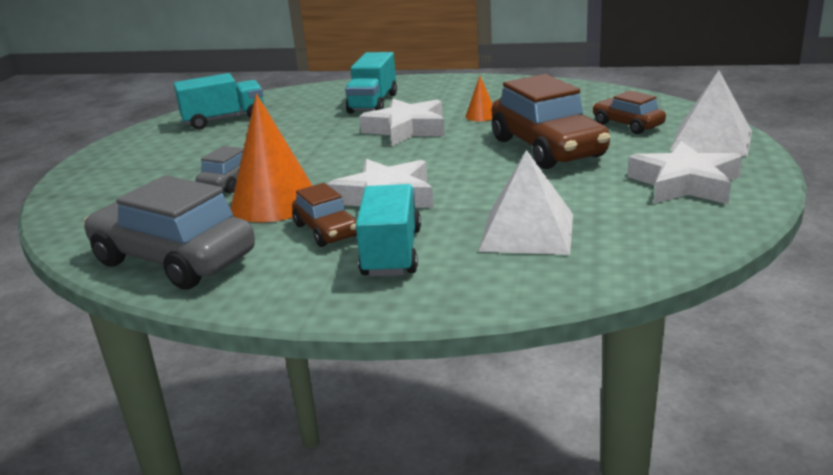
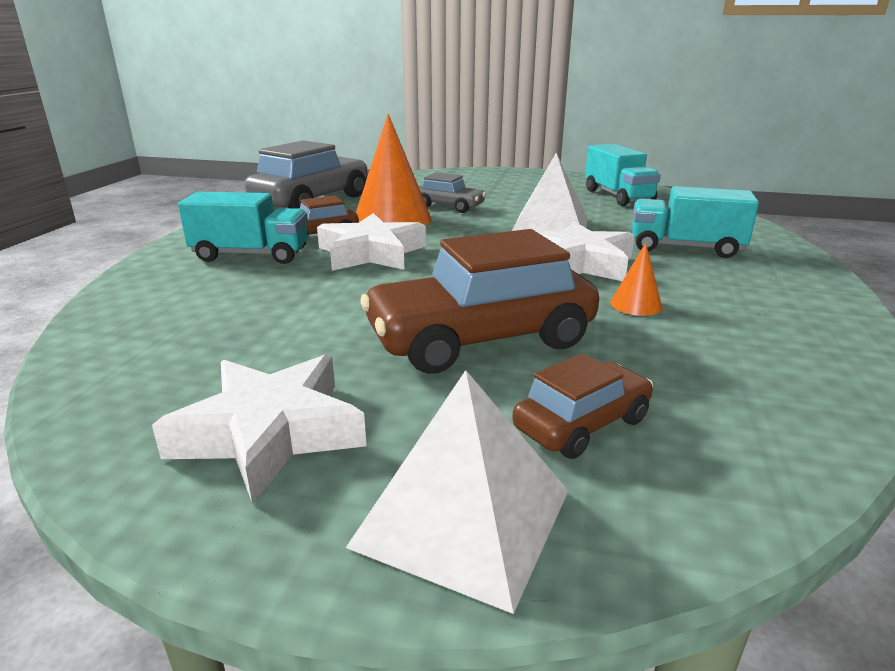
camera: 90 degrees right, 0 degrees up
white pyramid [478,150,573,255] -> white pyramid moved to [512,153,588,231]

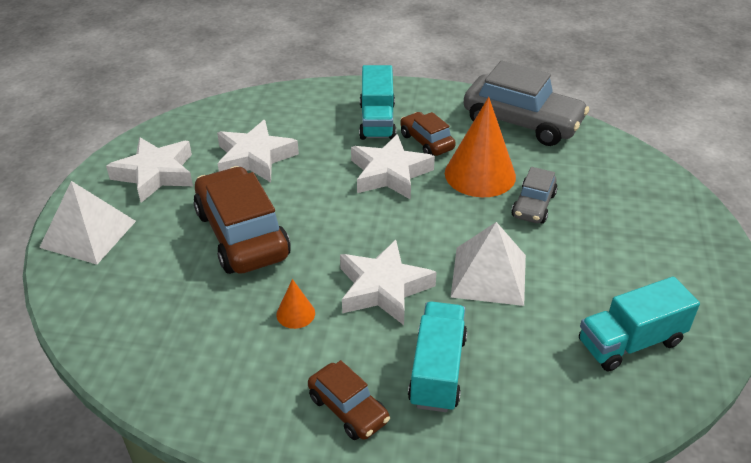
camera: 85 degrees right, 15 degrees up
brown car [512,353,653,459] -> brown car moved to [308,360,390,440]
none -> white star [217,120,299,182]

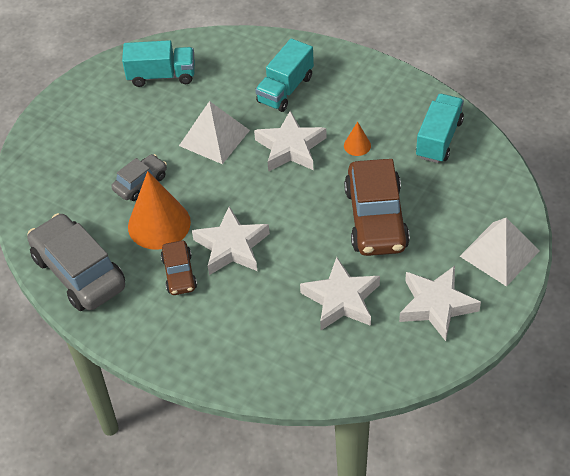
camera: 155 degrees left, 10 degrees up
brown car [308,360,390,440] -> none
turquoise truck [359,65,396,140] -> turquoise truck moved to [416,94,464,163]

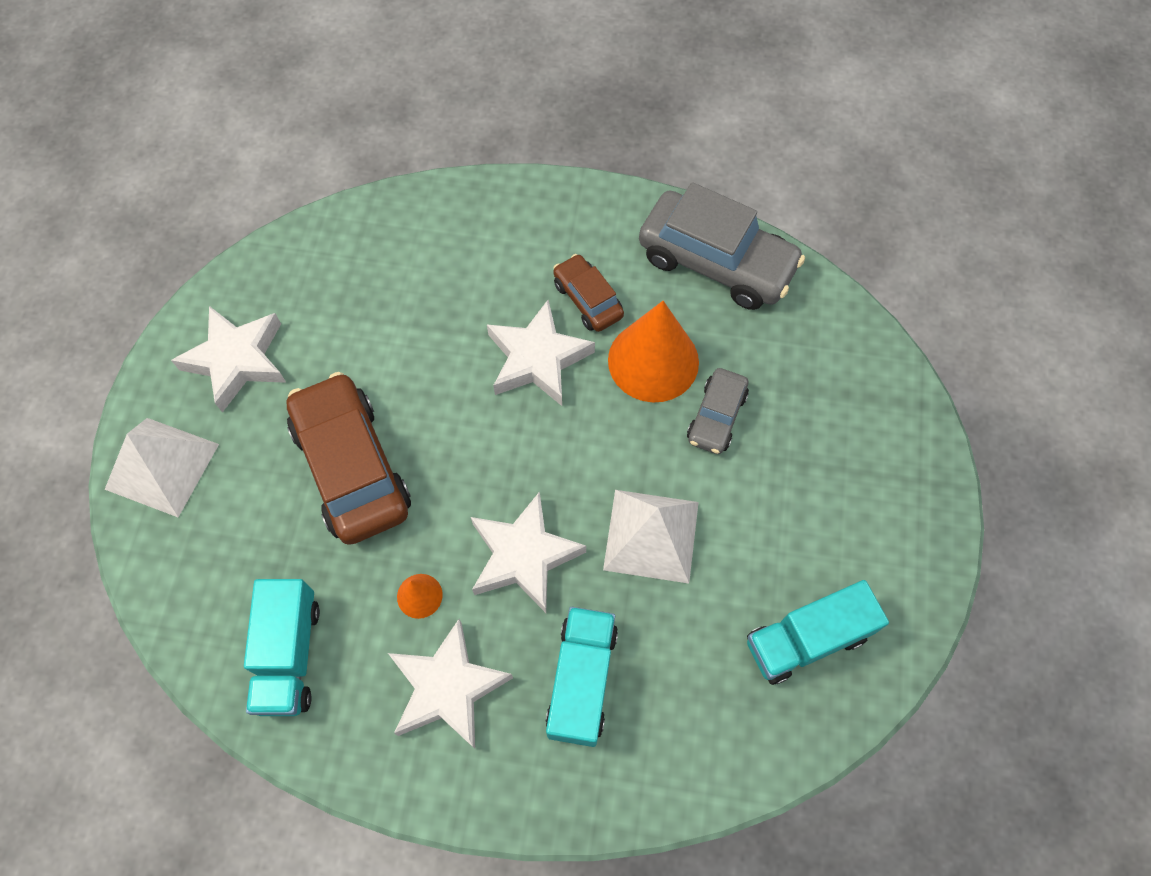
camera: 155 degrees right, 15 degrees up
white star [300,257,380,330] -> white star moved to [388,619,513,749]

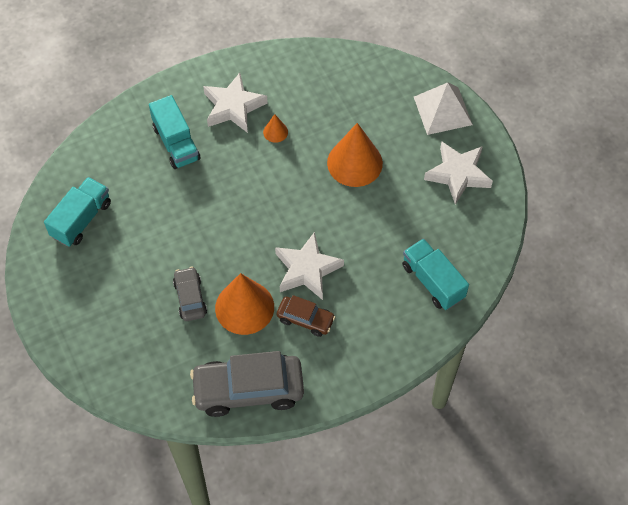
camera: 145 degrees right, 5 degrees down
turquoise truck [244,579,320,716] -> turquoise truck moved to [402,238,469,310]
brown car [286,372,411,545] -> orange cone [327,123,383,187]
white star [471,491,586,613] -> none
white pyramid [603,490,699,583] -> none

